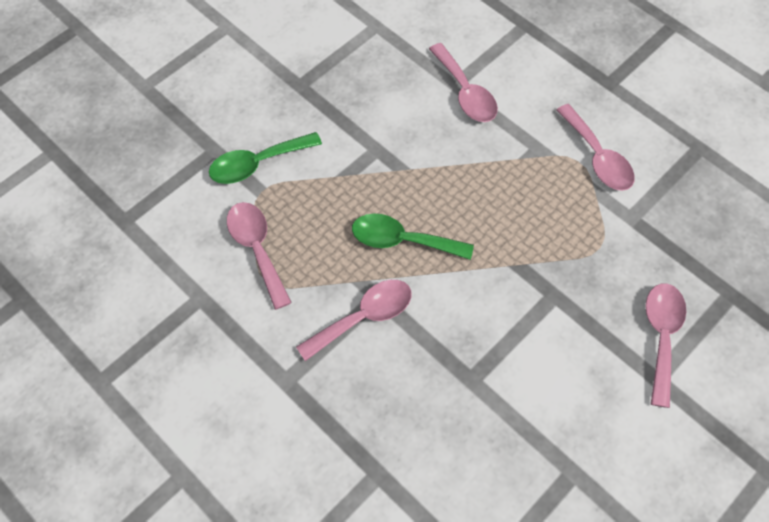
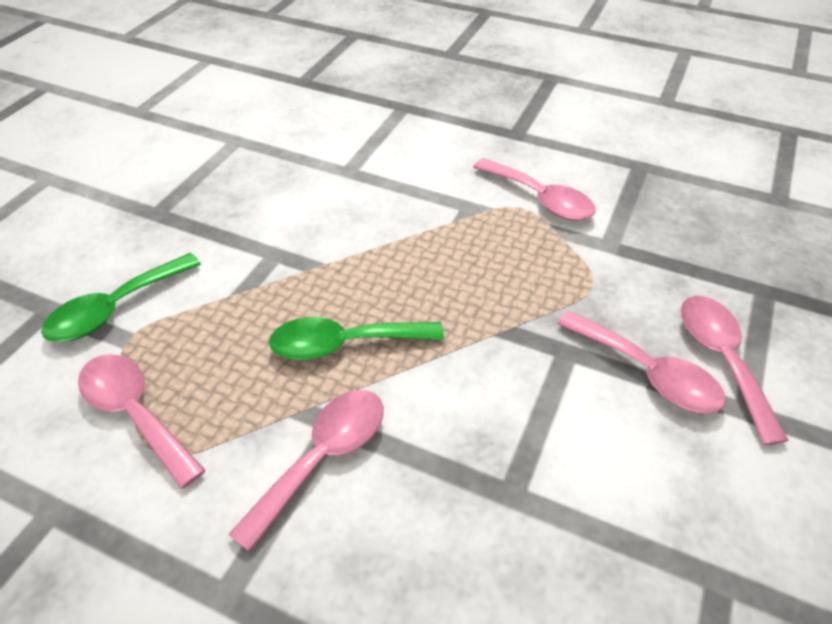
camera: 20 degrees left, 15 degrees down
pink spoon [429,43,498,122] -> pink spoon moved to [557,311,726,414]

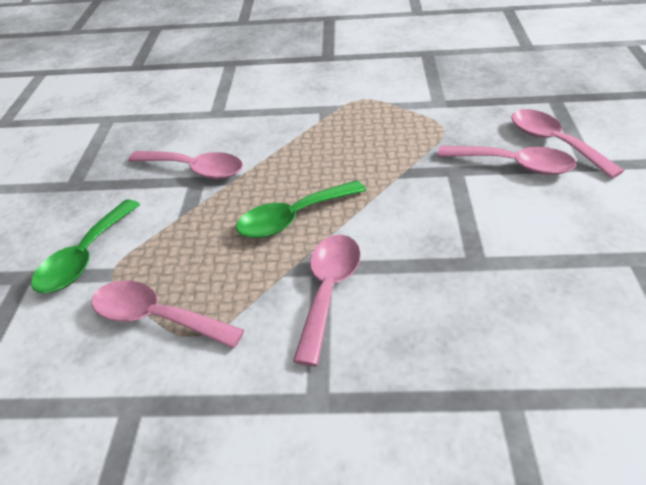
camera: 20 degrees left, 5 degrees down
pink spoon [473,158,596,221] -> pink spoon moved to [128,151,243,179]

